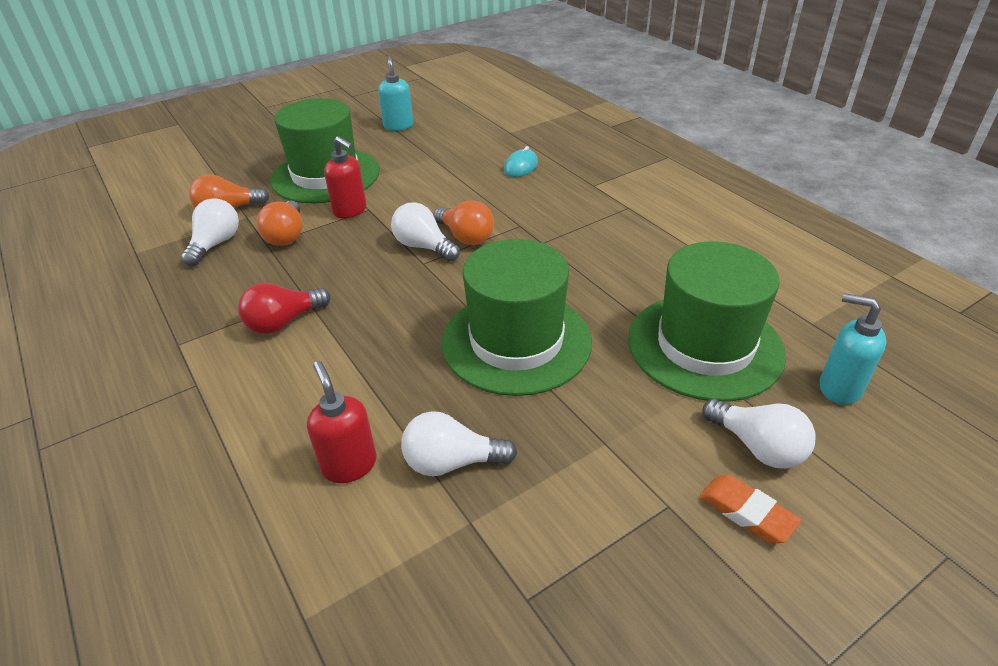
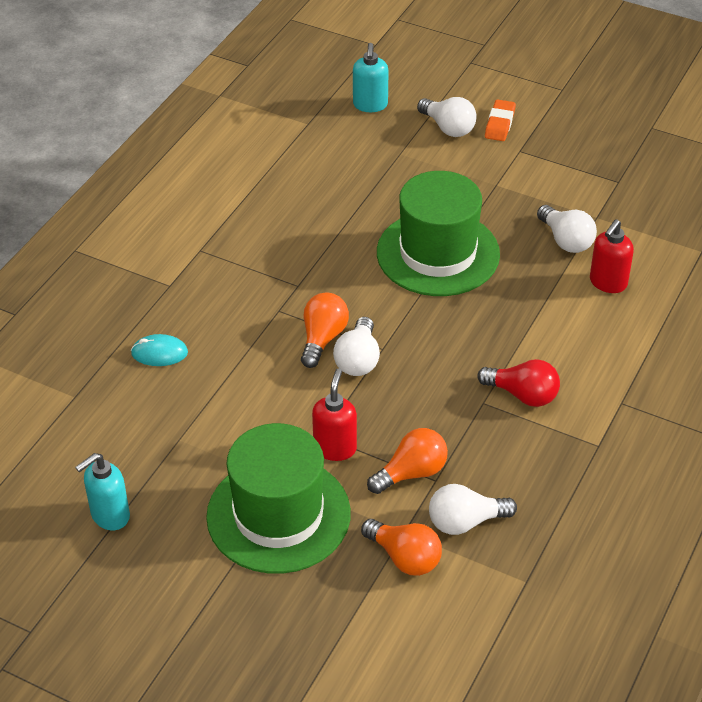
camera: 120 degrees left, 5 degrees up
green hat [628,242,786,401] -> none
white light bulb [702,399,816,469] -> white light bulb turned 120 degrees clockwise [417,97,477,137]

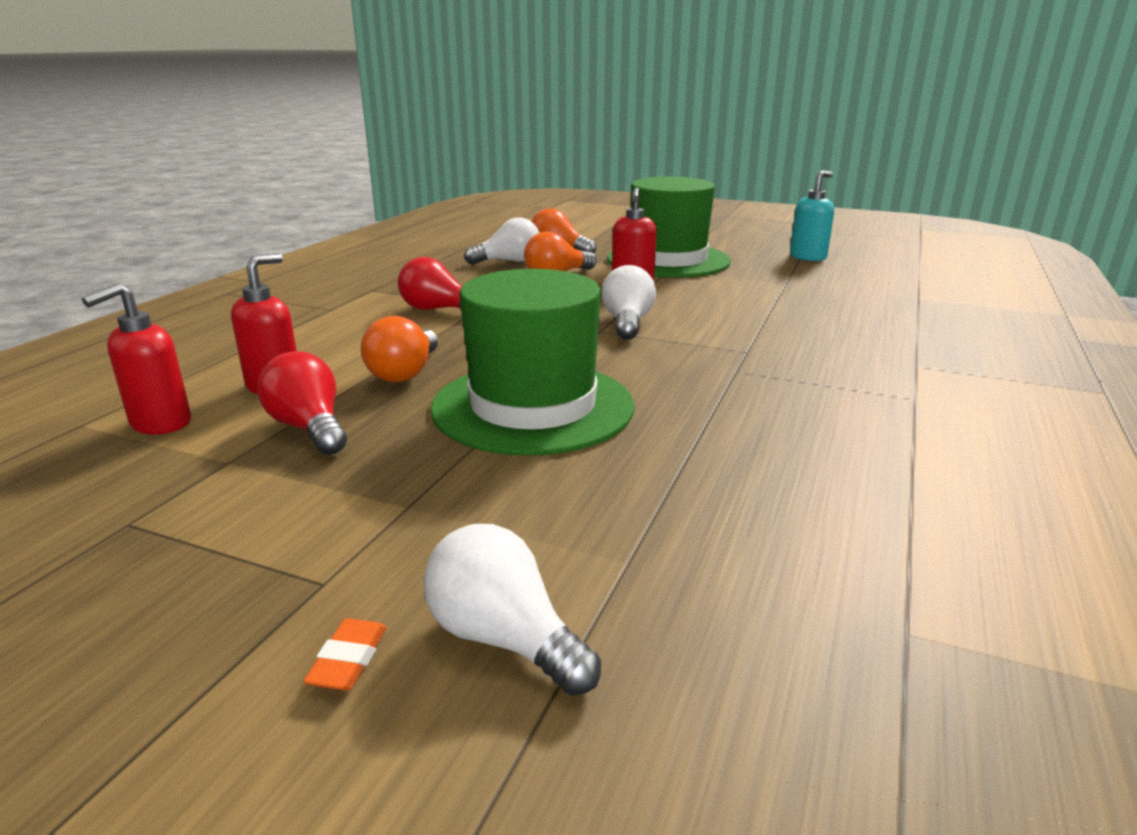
camera: 175 degrees right, 20 degrees down
turquoise mouse [131,334,188,366] -> none
orange light bulb [301,292,349,368] -> orange light bulb moved to [361,316,438,382]
turquoise soap dispenser [353,43,389,112] -> none
orange eraser [485,99,516,141] -> orange eraser [303,618,387,691], size x0.65
white light bulb [537,205,597,253] -> red light bulb [258,351,347,455]
none -> red soap dispenser [82,283,191,434]

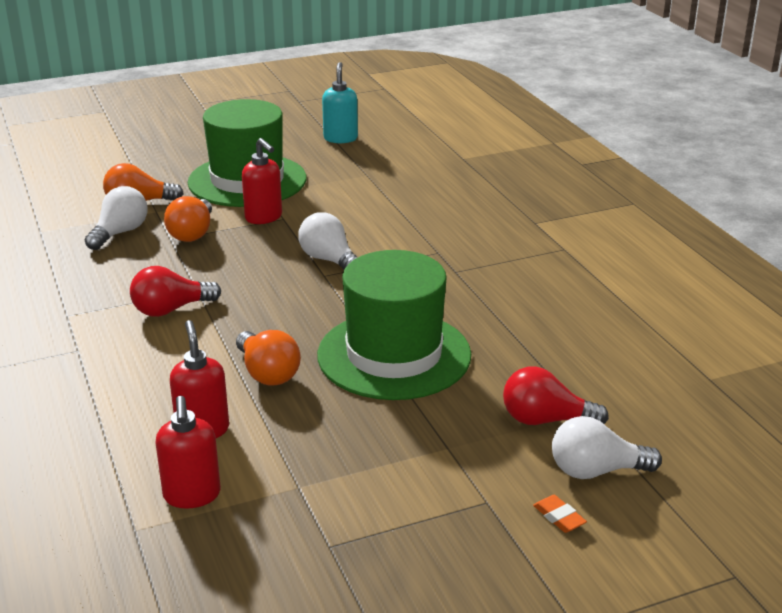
camera: 45 degrees left, 5 degrees up
red light bulb [258,351,347,455] -> red light bulb moved to [503,366,609,425]

